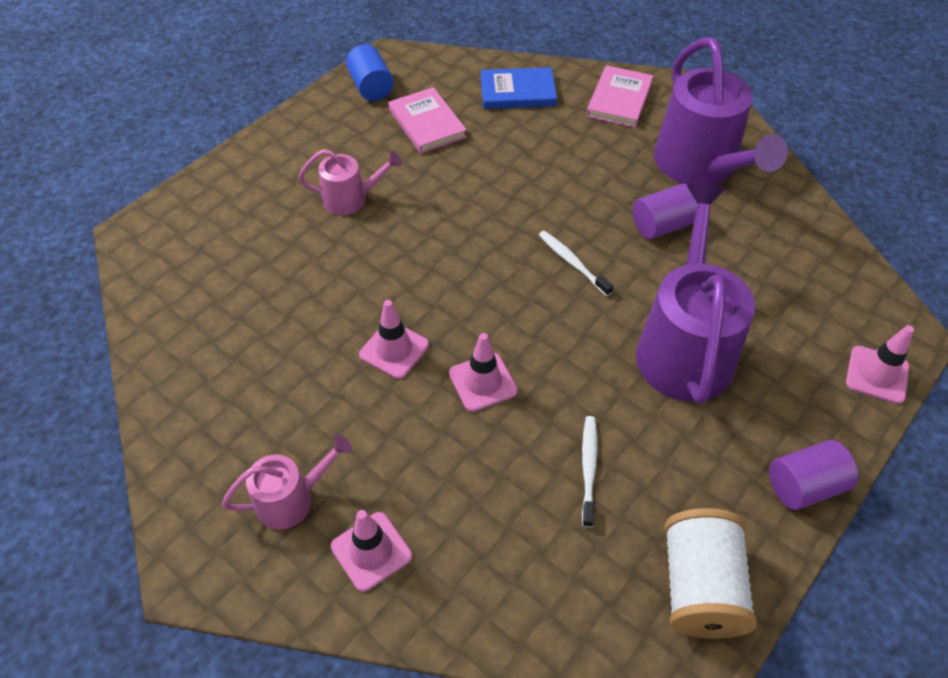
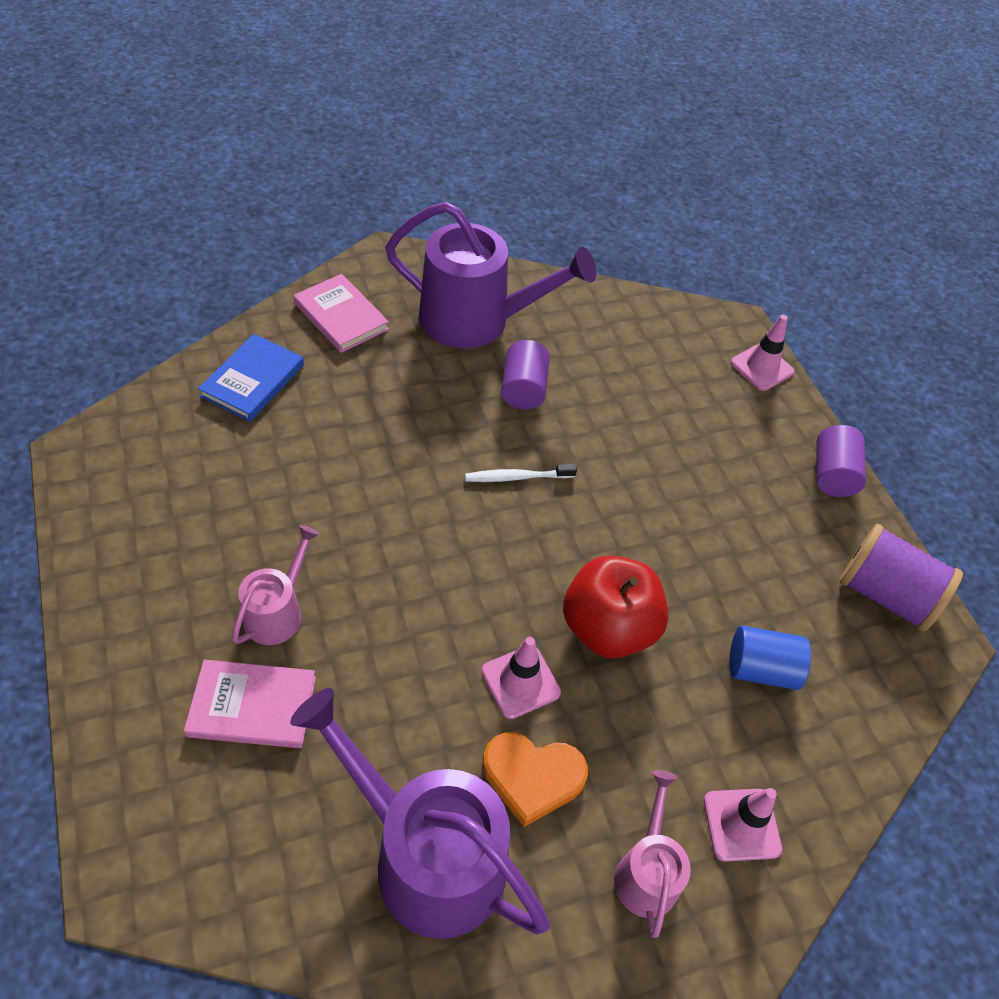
camera: 65 degrees left, 0 degrees up
blue cylinder [346,44,394,101] -> blue cylinder moved to [729,626,811,690]
pink book [388,87,467,154] -> pink book moved to [184,659,316,748]
pink traffic cone [449,333,518,412] -> red apple [563,556,668,659]
white toothbrush [582,416,598,528] -> none
purple watering can [636,184,755,404] -> purple watering can moved to [290,688,550,939]
white spool [664,508,757,639] -> purple spool [839,524,963,632]
none -> orange heart [483,732,588,827]

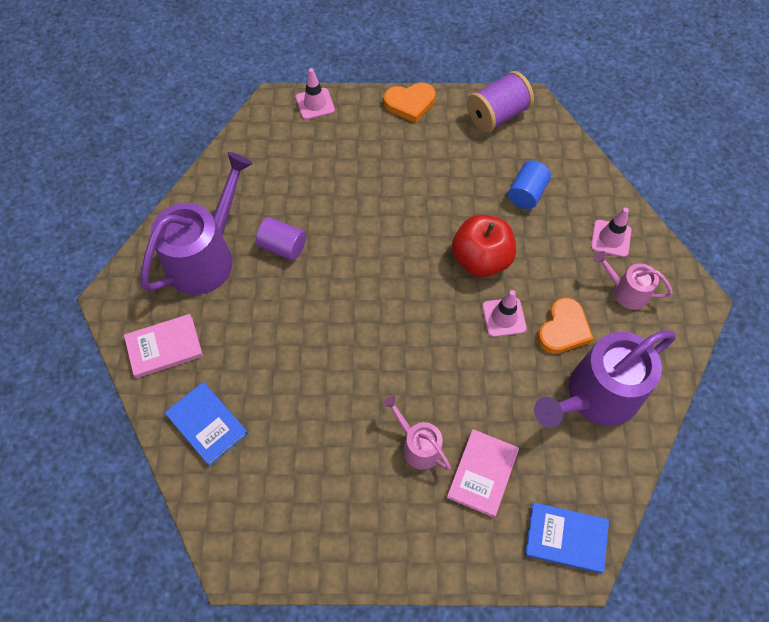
camera: 65 degrees left, 10 degrees up
white toothbrush [465,464,577,482] -> none
purple cylinder [817,425,866,497] -> orange heart [384,82,435,123]
none -> blue book [525,502,609,574]

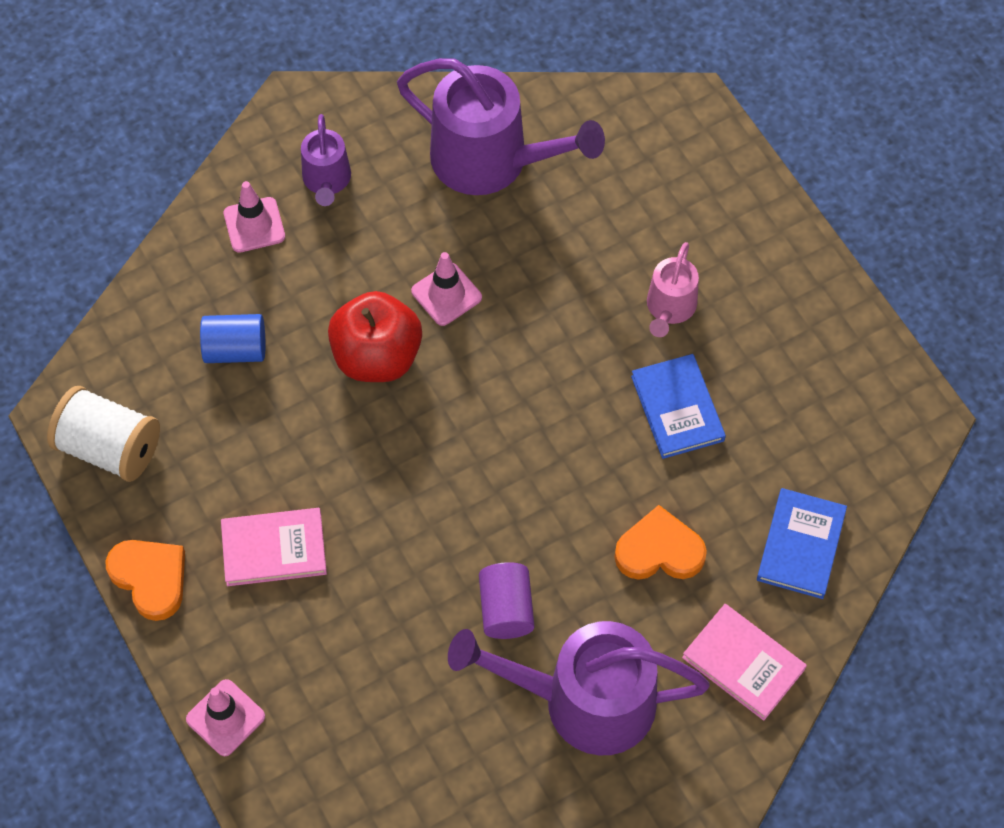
camera: 120 degrees left, 0 degrees up
pink book [447,429,519,517] -> pink book moved to [221,508,327,586]
purple spool [467,71,534,132] -> white spool [47,386,160,482]
blue book [525,502,609,574] -> blue book moved to [631,354,726,459]
orange heart [537,298,593,354] -> orange heart moved to [614,505,707,580]
pink watering can [593,251,673,310] -> purple watering can [301,114,351,206]

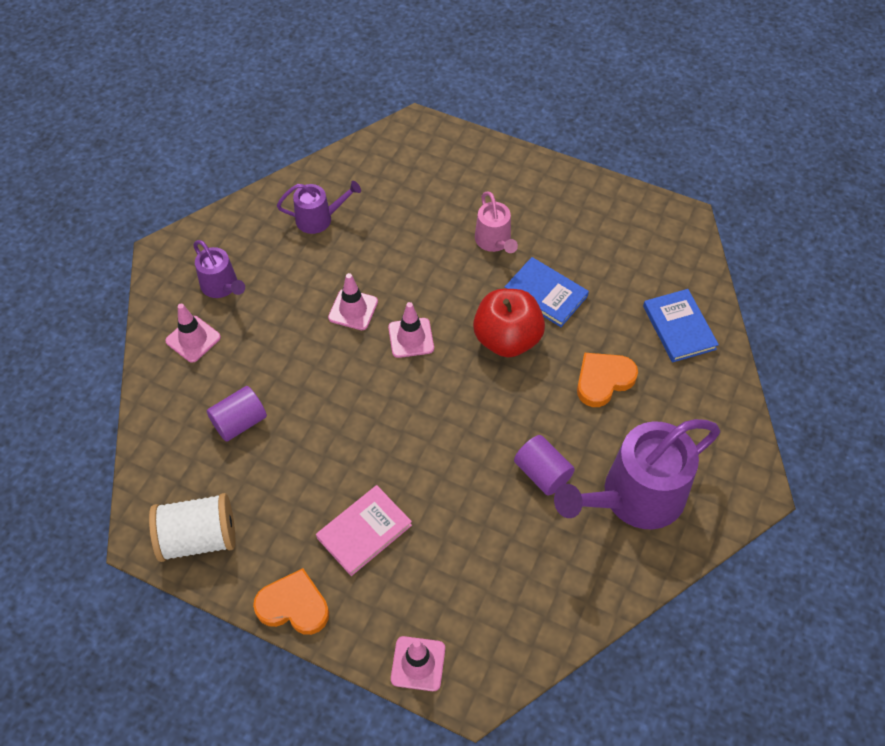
camera: 35 degrees left, 5 degrees down
blue cylinder [200,314,265,363] -> purple cylinder [207,386,267,442]
red apple [328,291,422,382] -> red apple moved to [473,289,545,357]
purple watering can [397,58,605,195] -> purple watering can [277,181,361,234], size x0.51
pink book [682,604,807,721] -> none
none -> pink traffic cone [388,302,434,358]

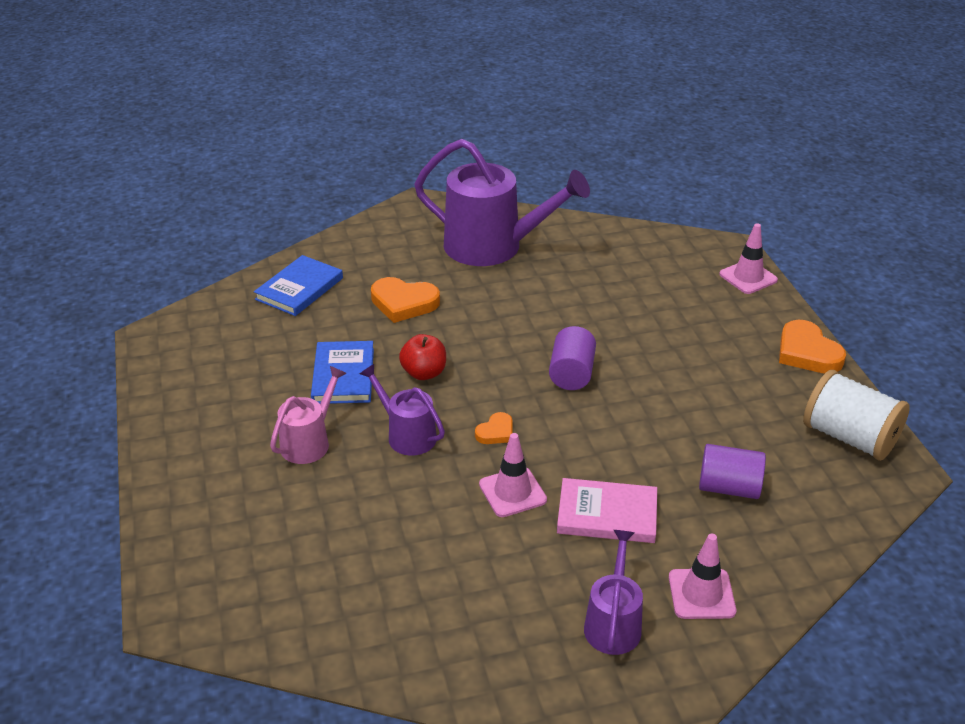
camera: 130 degrees left, 20 degrees down
purple watering can [277,181,361,234] -> purple watering can moved to [360,364,445,456]
pink book [316,485,412,576] -> pink book moved to [557,478,657,543]
pink traffic cone [388,302,434,358] -> orange heart [475,412,512,444]
red apple [473,289,545,357] -> red apple [399,334,446,380], size x0.58
purple cylinder [514,435,575,495] -> purple cylinder moved to [549,326,596,390]

